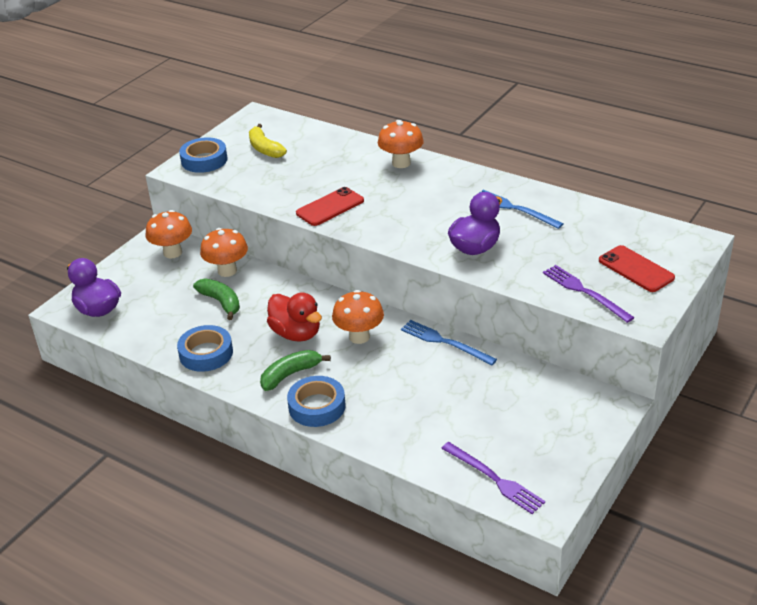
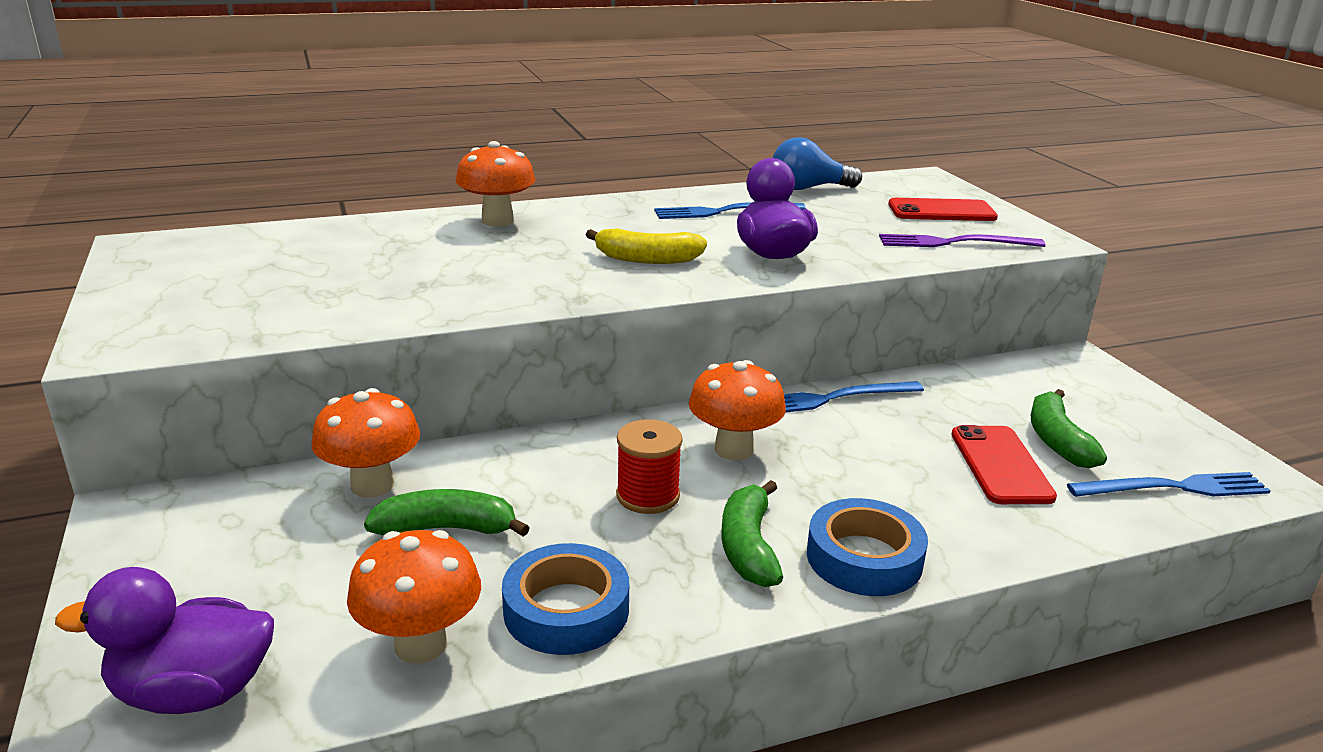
camera: 55 degrees left, 10 degrees down
orange mushroom [146,210,192,258] -> orange mushroom moved to [347,530,481,664]
blue tape [179,137,228,173] -> none
yellow banana [249,124,287,158] -> yellow banana moved to [586,228,707,264]
red duck [267,293,322,342] -> red spool [616,419,683,514]
red phone [296,187,364,226] -> red phone moved to [951,425,1057,504]
purple fork [441,442,545,514] -> blue fork [1067,472,1271,497]
none -> blue light bulb [773,137,862,190]
none -> green banana [1031,389,1107,468]

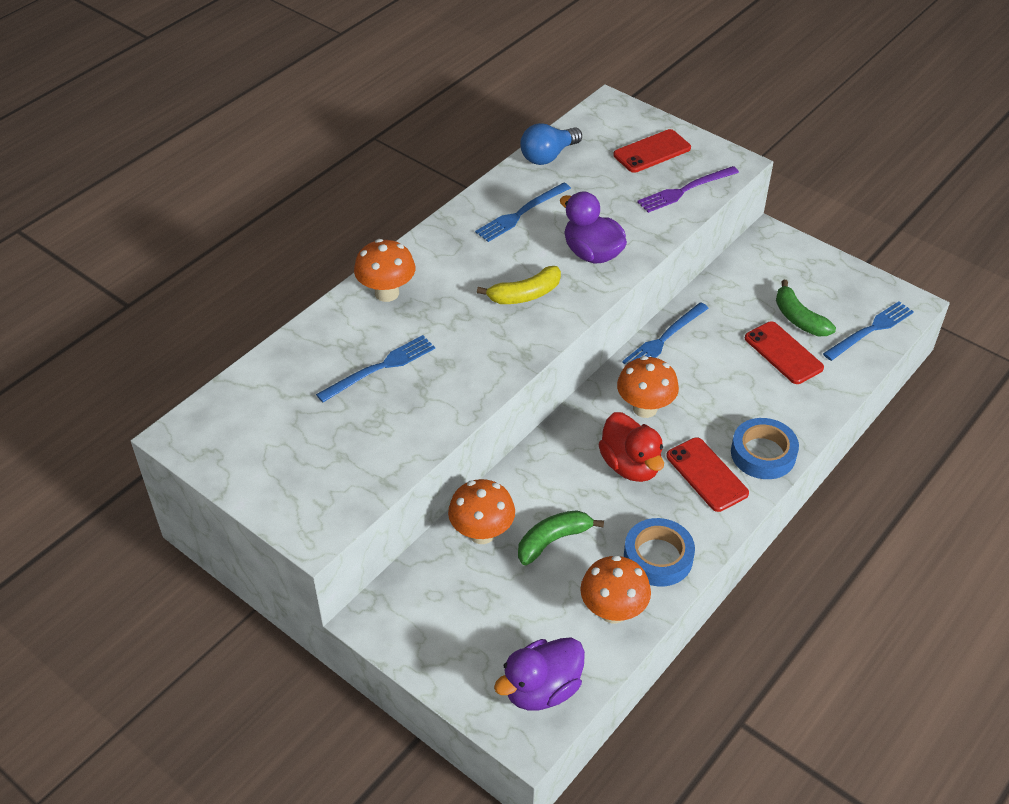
camera: 30 degrees left, 20 degrees up
red spool [616,419,683,514] -> red duck [598,412,664,482]
green banana [722,480,783,587] -> red phone [666,438,749,512]
none -> blue fork [316,335,435,402]

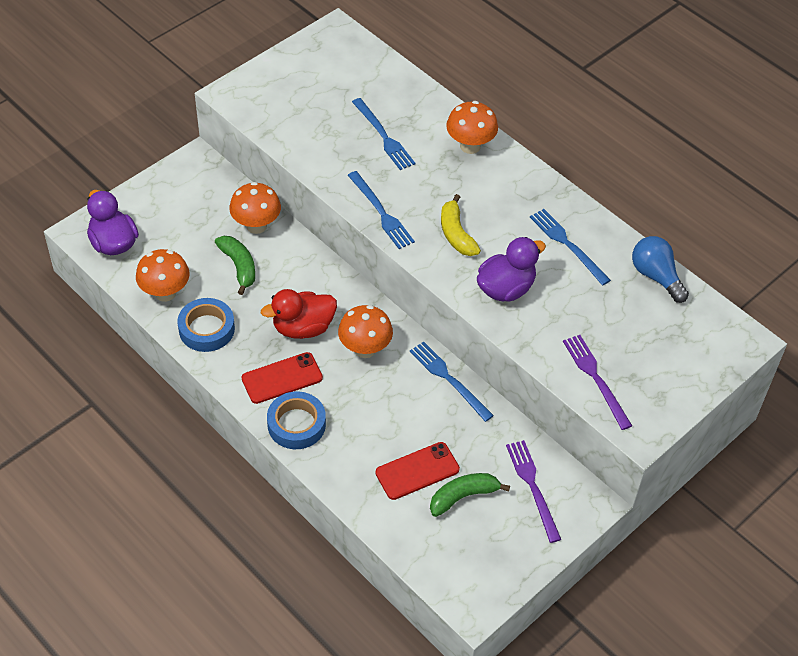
camera: 95 degrees right, 5 degrees up
red phone [613,129,691,173] -> none
blue fork [823,301,914,361] -> blue fork moved to [348,171,415,249]
none -> purple fork [506,440,561,543]

